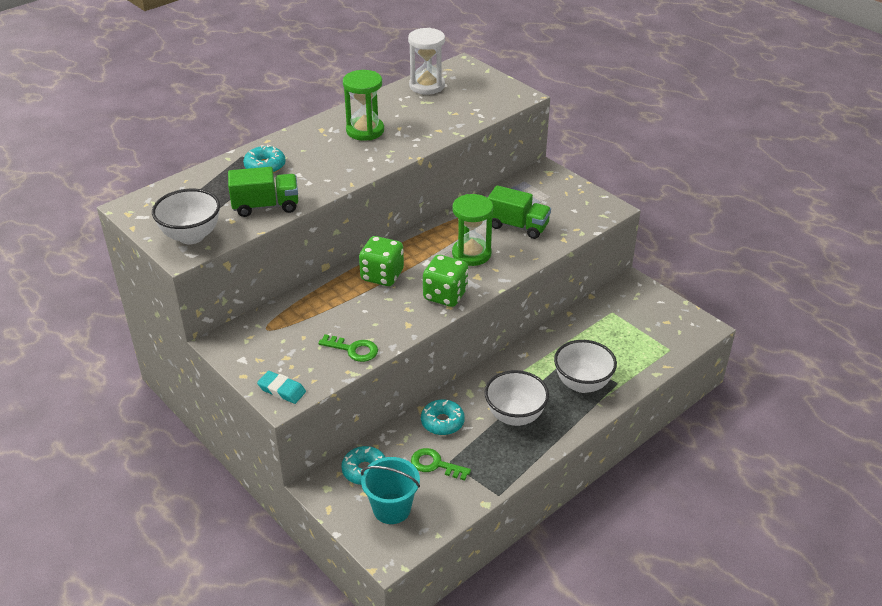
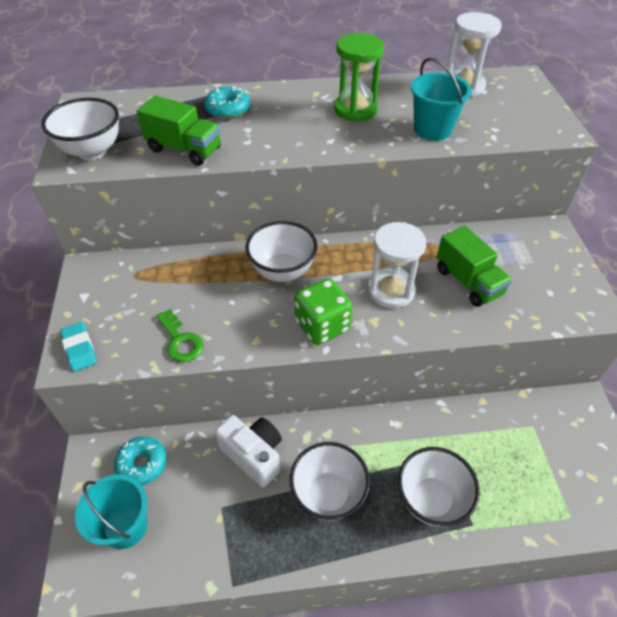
camera: 35 degrees right, 10 degrees up
green dice [359,236,404,286] -> white bowl [246,221,318,282]
green key [411,448,471,481] -> none
turquoise donut [421,400,465,435] -> white camera [215,415,282,487]
green hourglass [452,194,493,266] -> white hourglass [368,222,426,308]
none -> turquoise bucket [411,58,472,141]

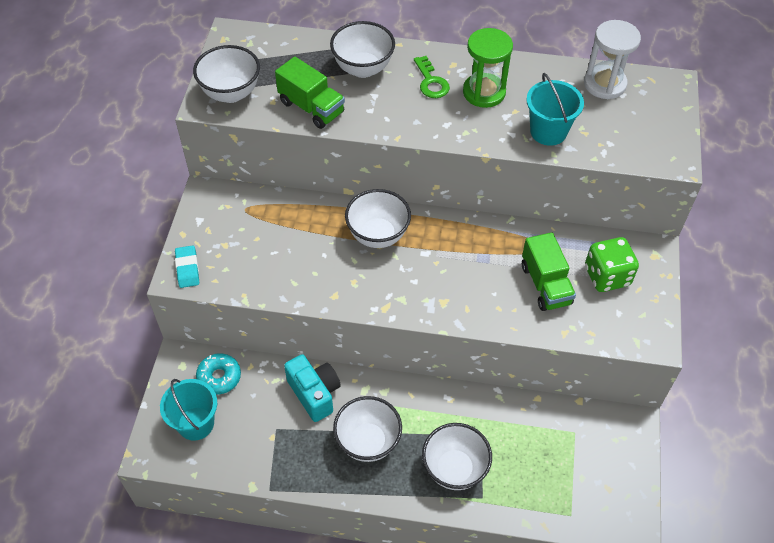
camera: 15 degrees right, 5 degrees up
green key [156,309,204,362] -> green key moved to [414,56,450,98]
turquoise donut [204,86,250,119] -> white bowl [330,21,395,78]
white camera [215,415,282,487] -> turquoise camera [284,354,341,422]
green dice [294,278,353,345] -> green dice moved to [585,237,639,292]
white hourglass [368,222,426,308] -> none

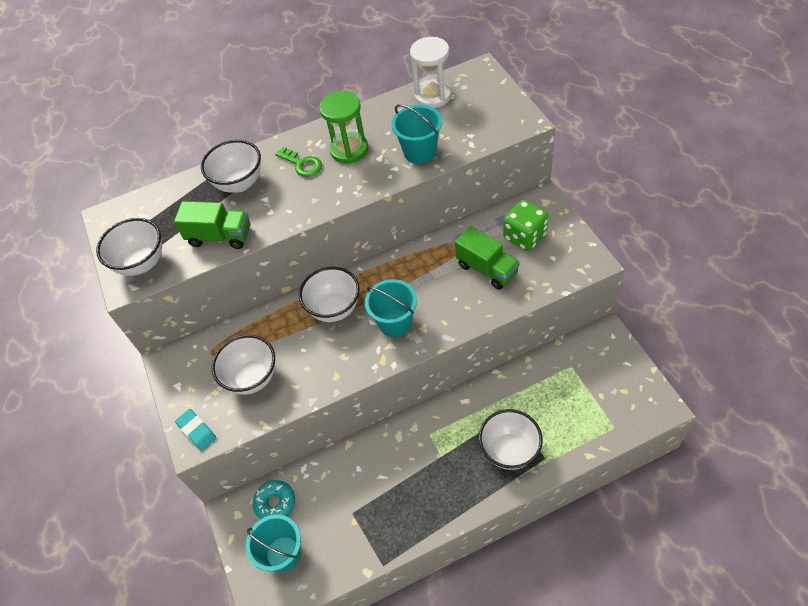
camera: 25 degrees left, 0 degrees up
turquoise camera [284,354,341,422] -> none
white bowl [333,396,402,462] -> white bowl moved to [212,335,275,395]
none -> turquoise bucket [365,279,417,337]

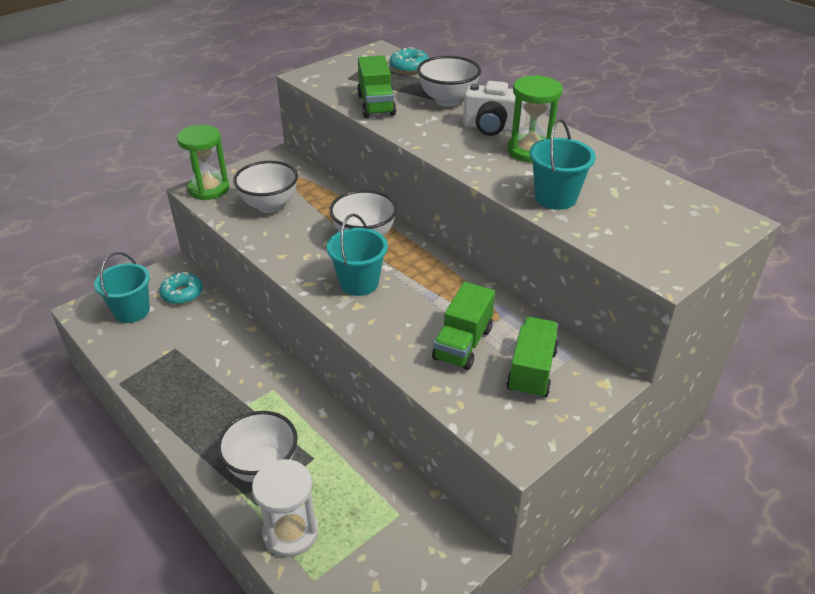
camera: 65 degrees right, 15 degrees down
white bowl [96,218,162,276] -> none
turquoise eraser [175,409,216,451] -> green hourglass [177,125,229,200]
green key [275,147,322,177] -> white camera [463,81,525,136]
white hourglass [410,37,452,108] -> white hourglass moved to [252,459,318,557]
green dice [503,200,549,251] -> green truck [506,317,558,399]
none -> turquoise donut [390,47,429,74]

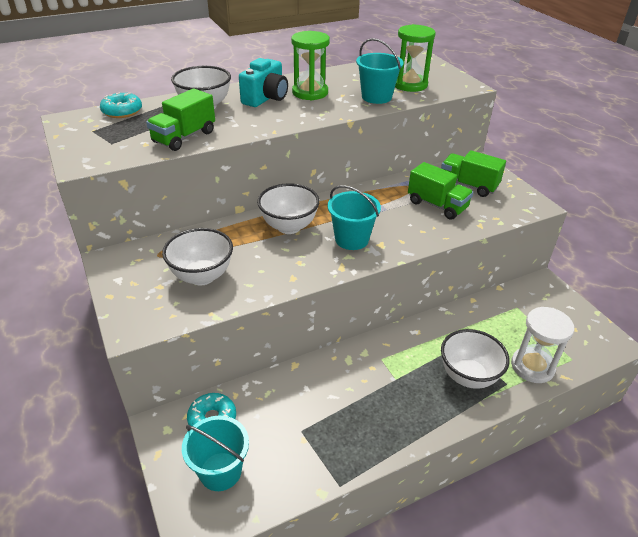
camera: 75 degrees left, 0 degrees up
green hourglass [177,125,229,200] -> green hourglass moved to [395,24,436,92]
green truck [357,55,396,118] -> green truck turned 120 degrees clockwise [146,88,215,151]
white camera [463,81,525,136] -> turquoise camera [239,58,288,107]

